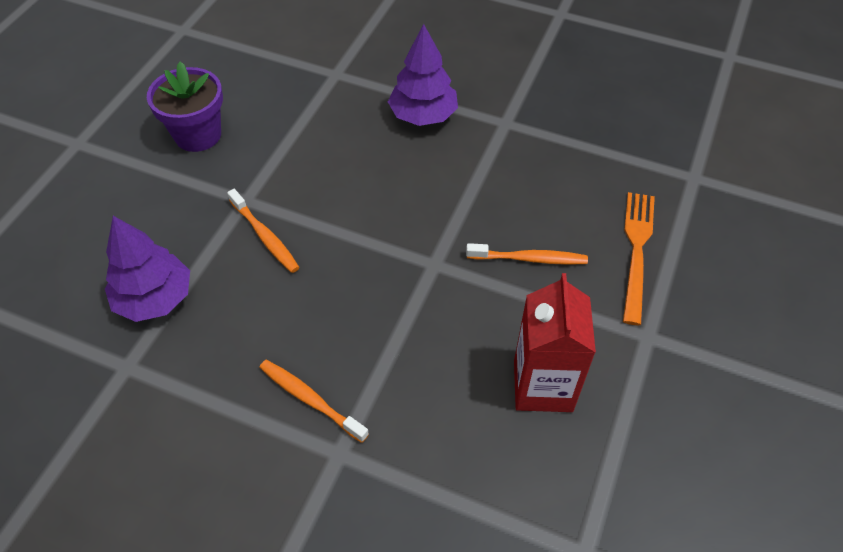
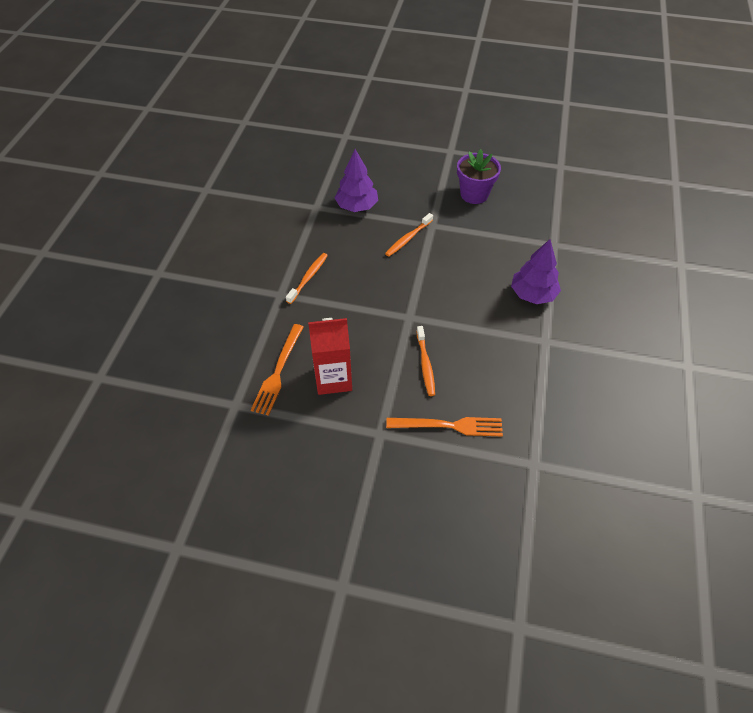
camera: 80 degrees right, 0 degrees up
none -> orange fork [251,324,303,416]

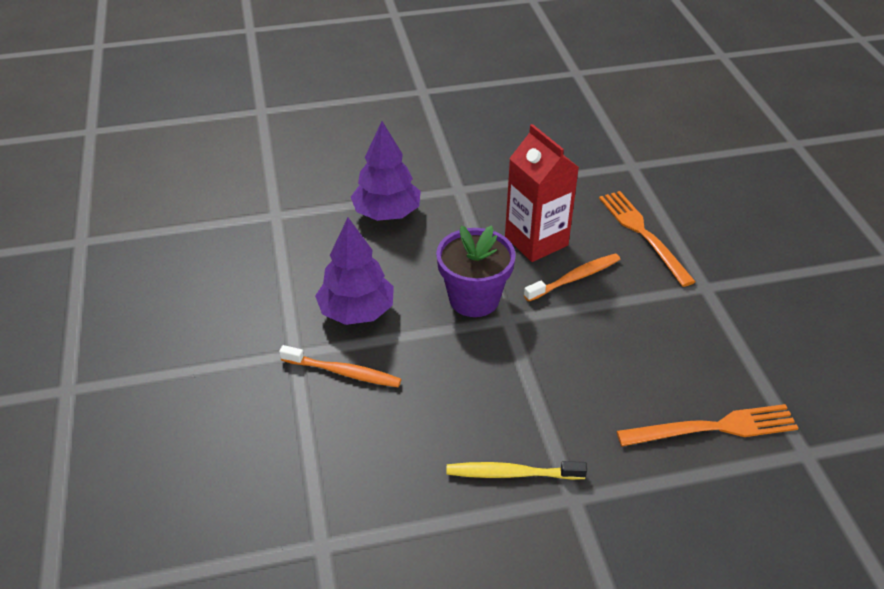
camera: 115 degrees left, 10 degrees down
orange toothbrush [286,253,328,304] -> yellow toothbrush [446,461,587,480]
red carton [308,318,352,395] -> red carton moved to [505,124,579,262]
purple tree [335,149,378,212] -> purple tree moved to [315,218,394,325]
purple flower pot [457,149,501,204] -> purple flower pot moved to [436,225,516,317]

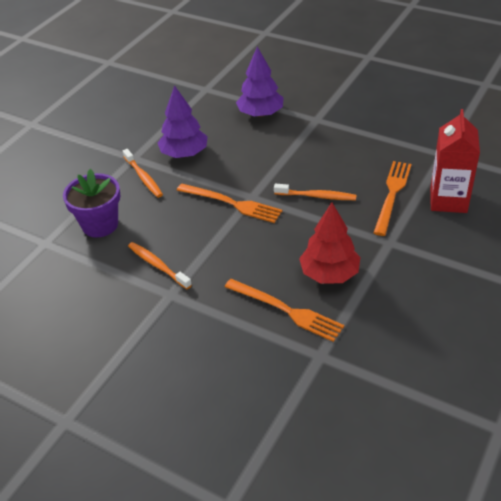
camera: 45 degrees right, 0 degrees up
purple flower pot [436,225,516,317] -> purple flower pot moved to [63,169,120,238]
yellow toothbrush [446,461,587,480] -> orange toothbrush [128,242,192,289]
red carton [505,124,579,262] -> red carton moved to [430,109,480,213]
none -> orange fork [177,183,283,223]
none -> red tree [299,202,361,284]

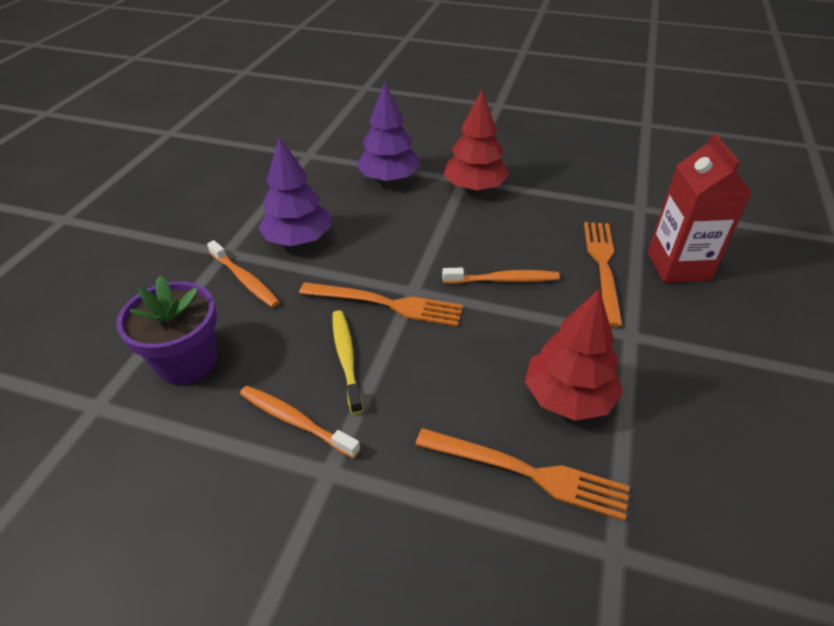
camera: 15 degrees left, 0 degrees up
none -> yellow toothbrush [332,310,363,414]
none -> red tree [443,89,509,192]

